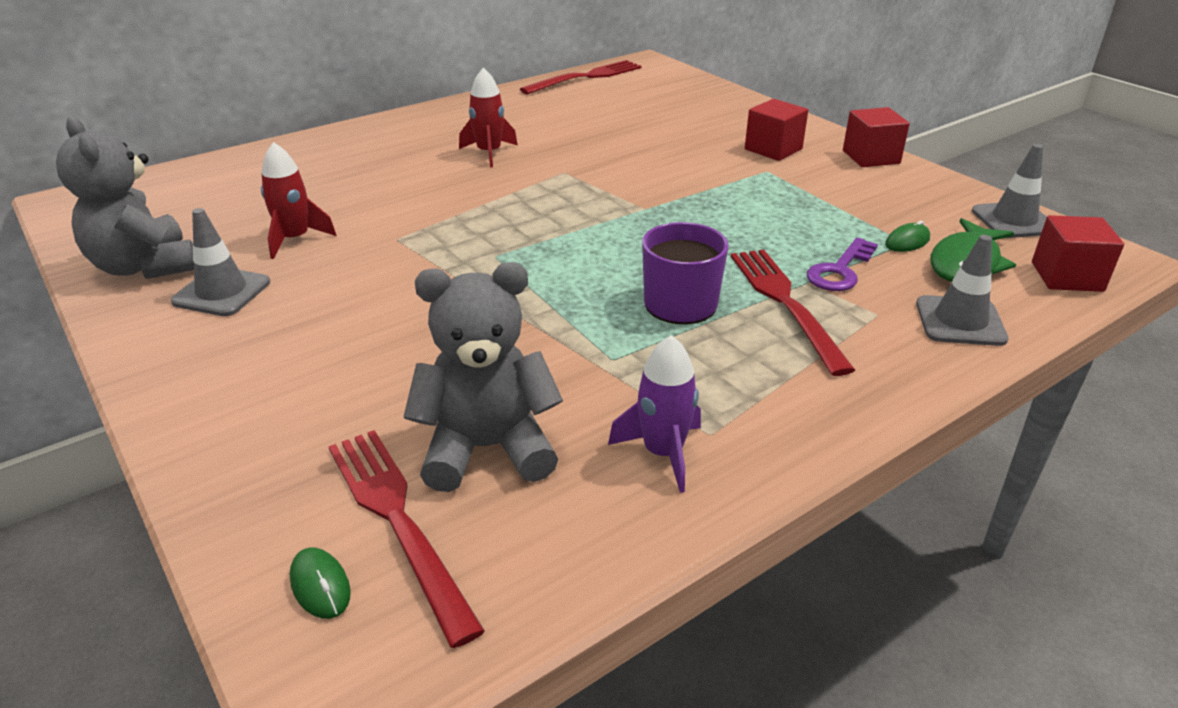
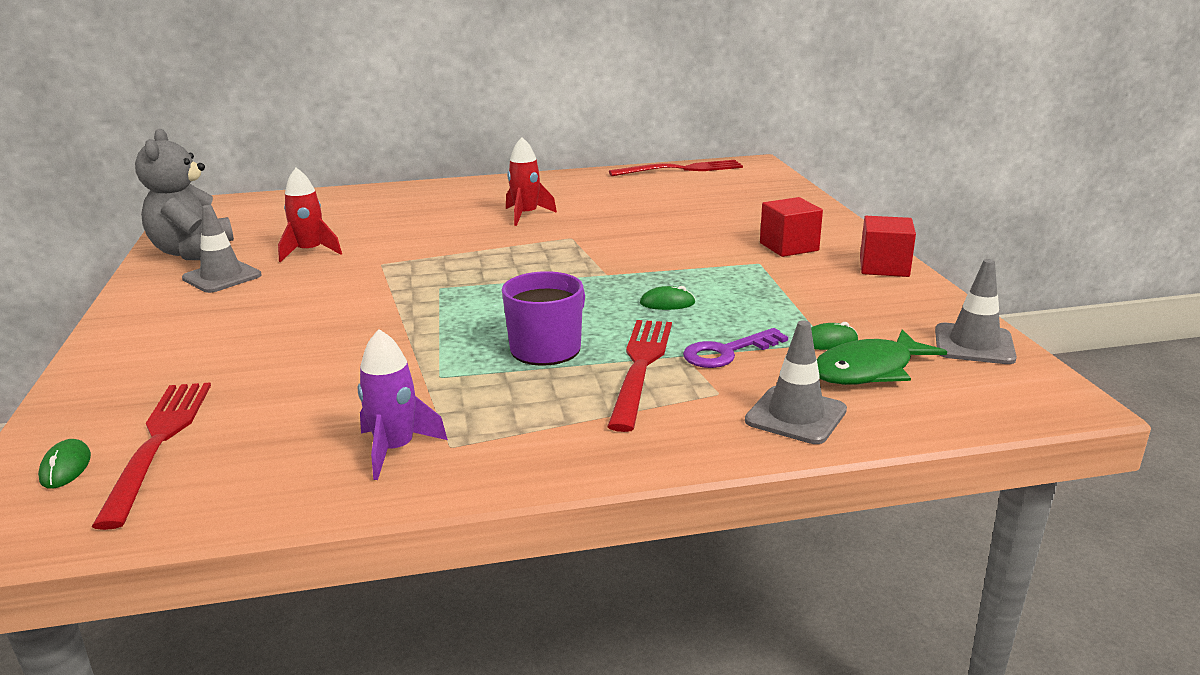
camera: 25 degrees right, 10 degrees down
grey teddy bear [404,262,563,492] -> none
red cube [1032,215,1124,292] -> none
none -> green mouse [640,286,696,310]

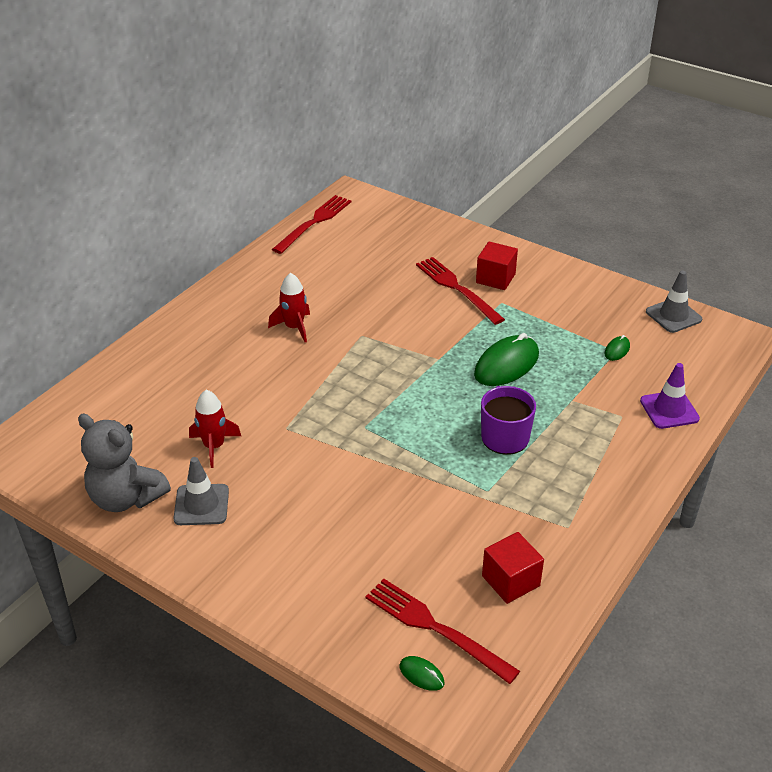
camera: 45 degrees left, 15 degrees up
purple rocket [358,329,448,480] -> none
red fork [607,320,672,432] -> red fork moved to [416,257,505,325]
green mouse [640,286,696,310] -> green mouse [474,333,539,386], size x2.16
purple key [683,328,788,368] -> none
grey traffic cone [745,320,847,444] -> purple traffic cone [640,363,700,429]
green fish [817,329,947,385] -> none
red cube [860,216,916,277] -> red cube moved to [482,532,544,604]

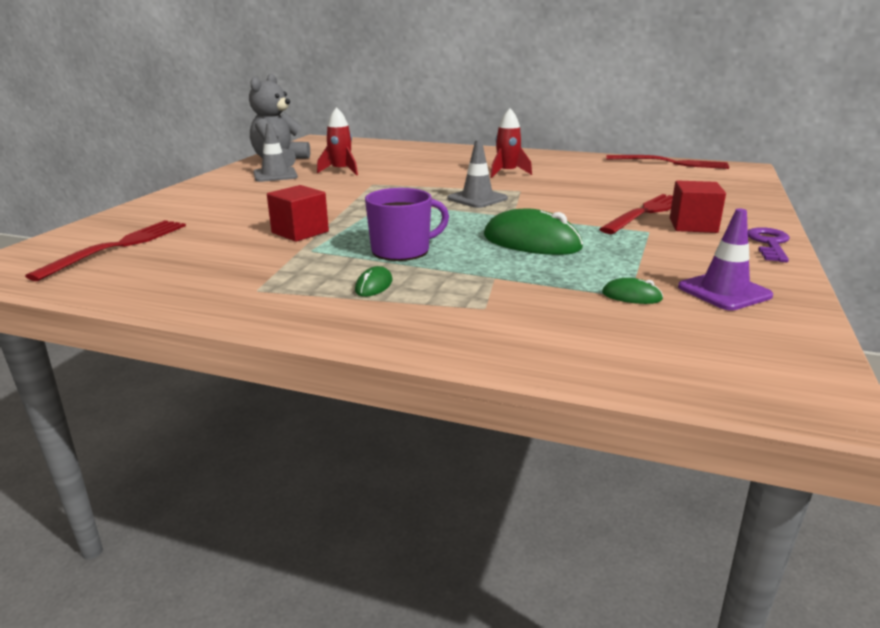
camera: 75 degrees right, 15 degrees down
green mouse [399,656,444,691] -> green mouse moved to [355,266,392,297]
red cube [482,532,544,604] -> red cube moved to [267,185,329,242]
purple traffic cone [640,363,700,429] -> purple traffic cone moved to [678,208,773,311]
grey traffic cone [646,271,702,333] -> grey traffic cone moved to [447,140,508,208]
none -> purple key [748,227,790,262]

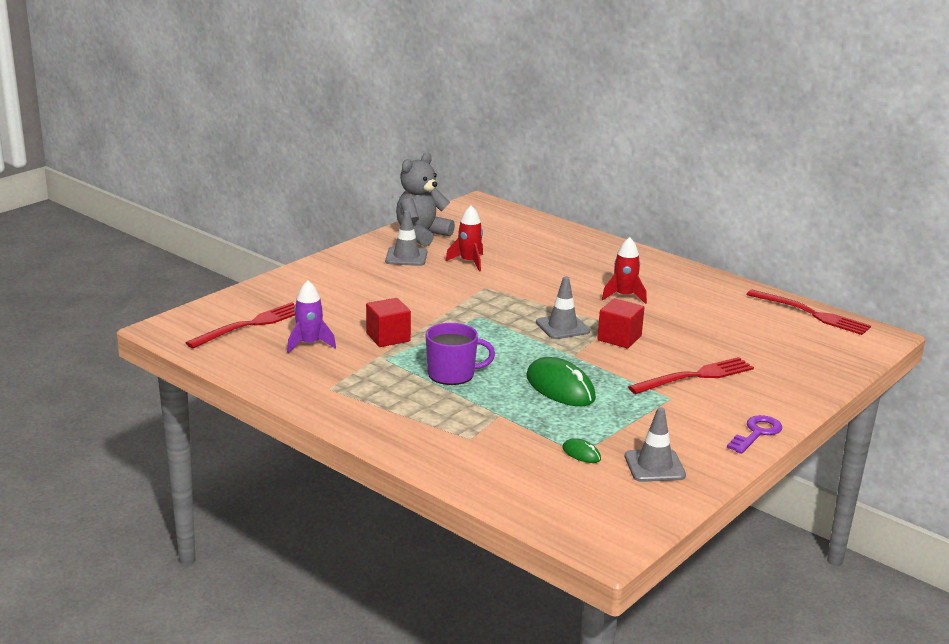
camera: 20 degrees right, 0 degrees up
green mouse [355,266,392,297] -> none
red cube [670,180,726,233] -> red cube moved to [597,298,644,348]
purple traffic cone [678,208,773,311] -> grey traffic cone [625,407,686,482]
none -> purple rocket [287,280,336,353]

